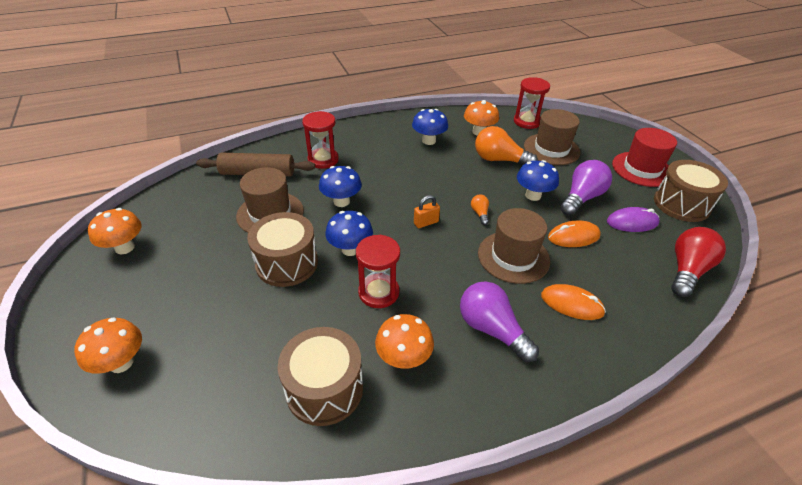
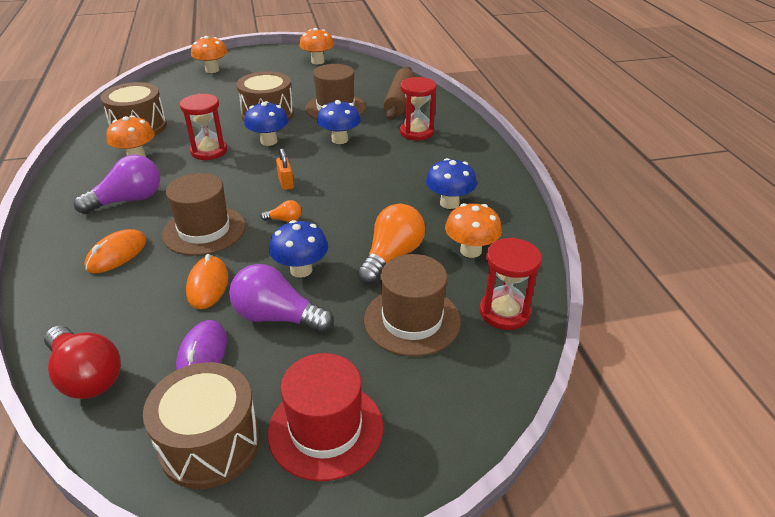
camera: 100 degrees right, 5 degrees down
purple light bulb [560,160,612,215] -> purple light bulb turned 150 degrees clockwise [229,264,334,333]

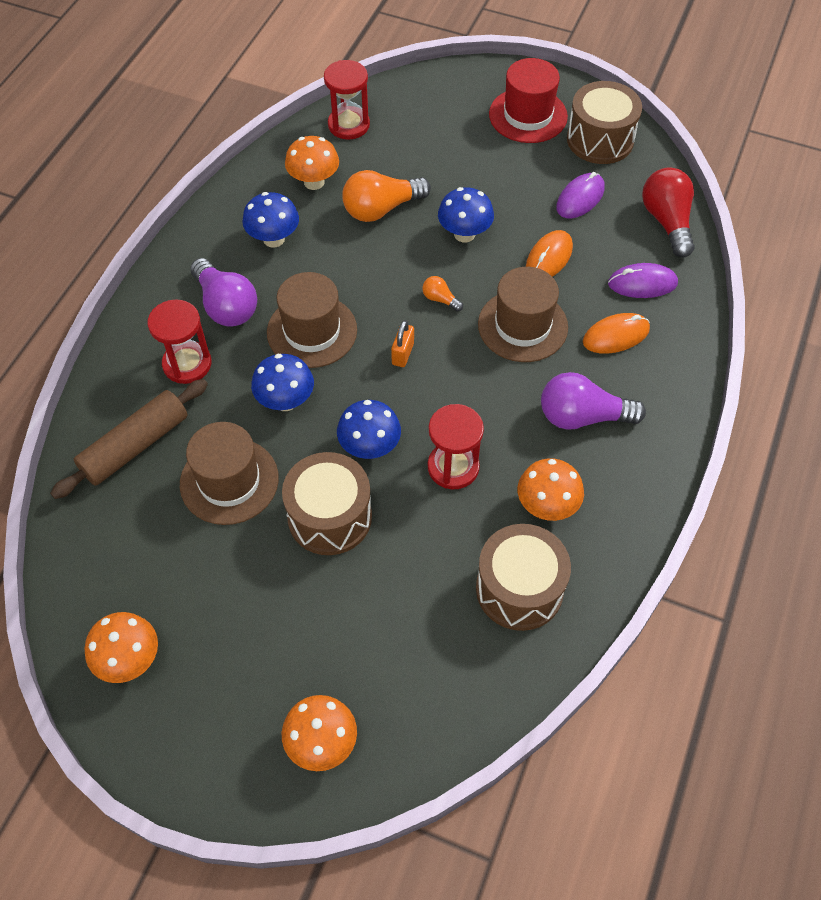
camera: 145 degrees left, 20 degrees up
purple light bulb [229,264,334,333] -> purple light bulb moved to [190,258,257,327]
brown hat [364,254,461,356] -> brown hat moved to [267,272,357,368]
none -> purple mouse [608,263,678,298]

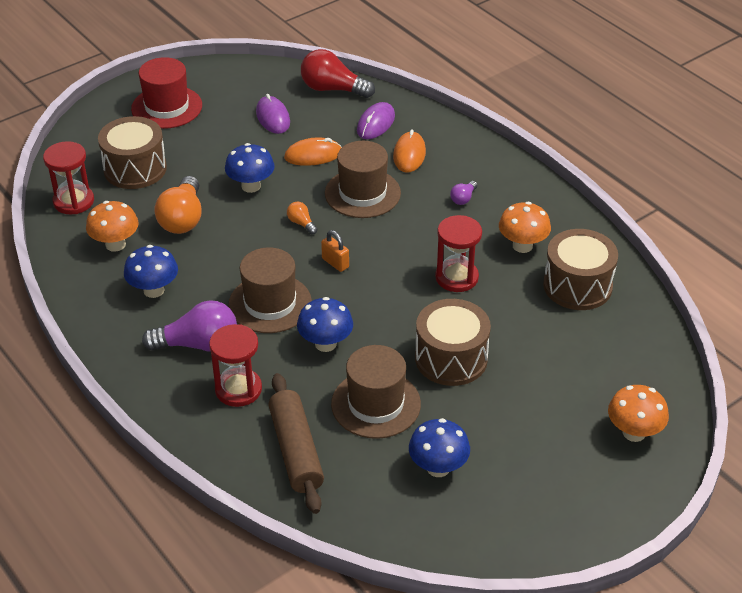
camera: 60 degrees left, 15 degrees down
orange mushroom [84,612,158,683] -> none
blue mushroom [337,400,401,459] -> blue mushroom moved to [409,418,470,477]
orange light bulb [422,276,463,312] -> orange light bulb turned 75 degrees clockwise [287,201,318,235]
orange mouse [526,230,573,277] -> orange mouse turned 75 degrees counterclockwise [284,138,342,166]
purple light bulb [541,372,646,430] -> purple light bulb [450,181,478,205], size x0.47
brown drum [567,81,642,164] -> brown drum moved to [98,116,167,189]

